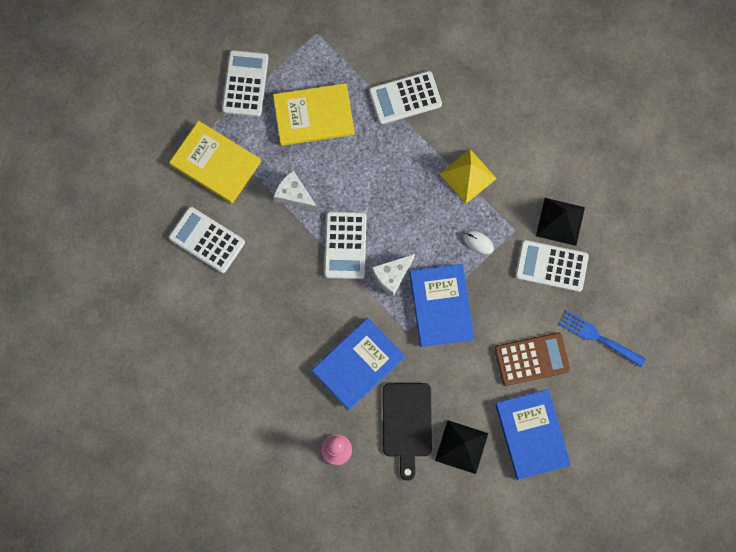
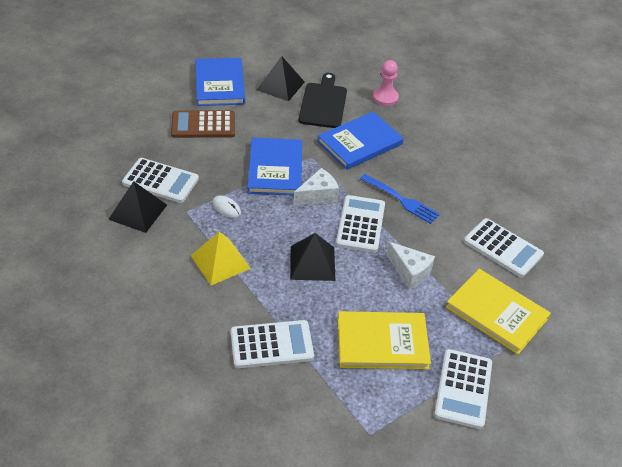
camera: 175 degrees left, 30 degrees down
blue fork [559,311,646,367] -> blue fork moved to [360,174,440,224]
none -> black pyramid [290,233,335,281]

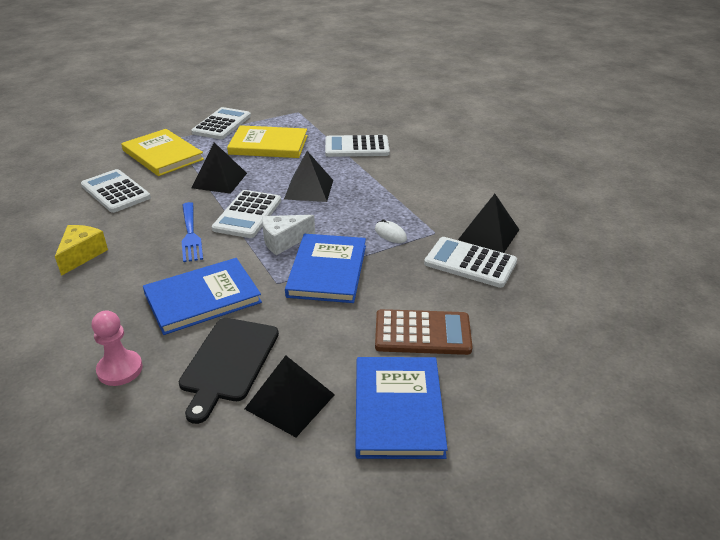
camera: 170 degrees left, 10 degrees down
yellow pyramid [190,232,251,285] -> none
blue fork [360,174,440,224] -> blue fork turned 150 degrees counterclockwise [182,202,203,262]
white cheese [386,242,435,289] -> black pyramid [191,142,247,194]
none -> yellow cheese [55,225,108,276]

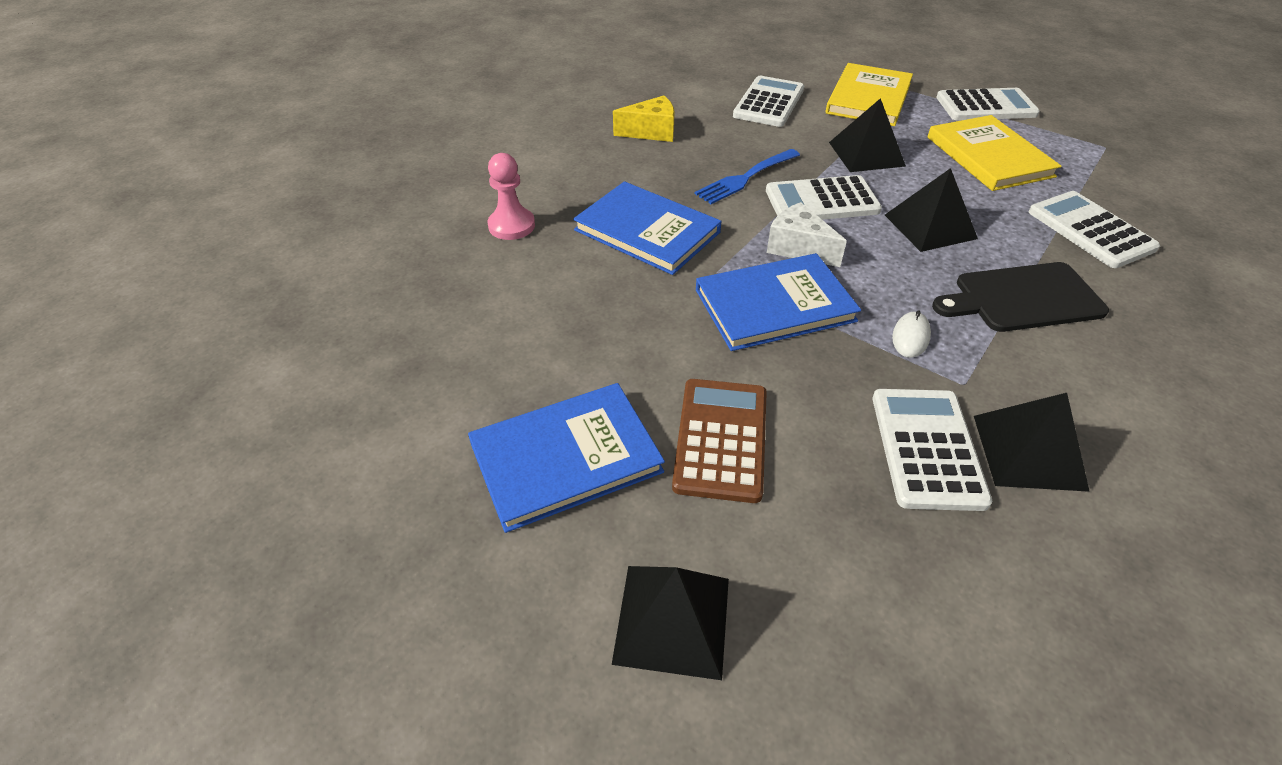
camera: 65 degrees right, 10 degrees up
black cutting board [179,318,279,424] -> black cutting board moved to [932,262,1109,332]
black pyramid [245,355,335,437] -> black pyramid moved to [612,566,729,680]
brown calculator [375,309,473,355] -> brown calculator turned 150 degrees counterclockwise [672,379,767,503]

